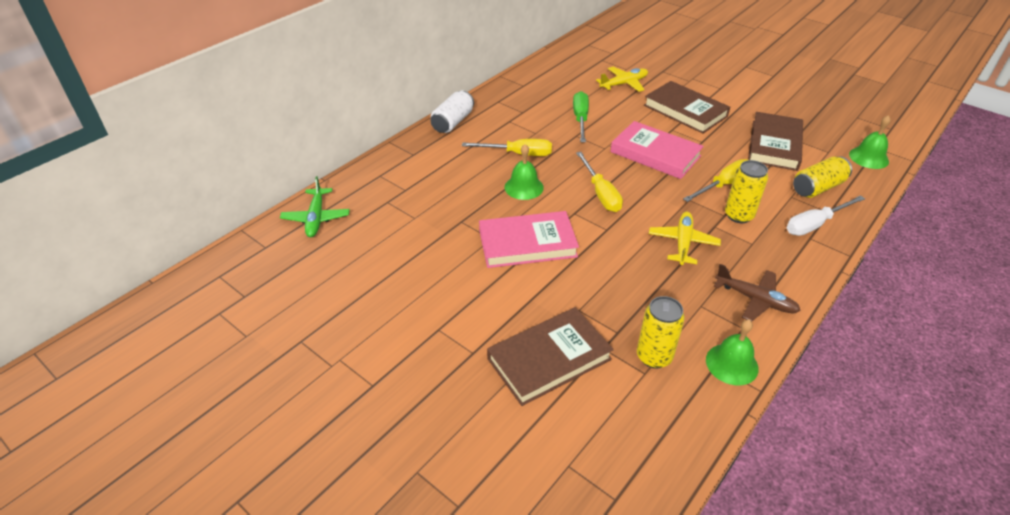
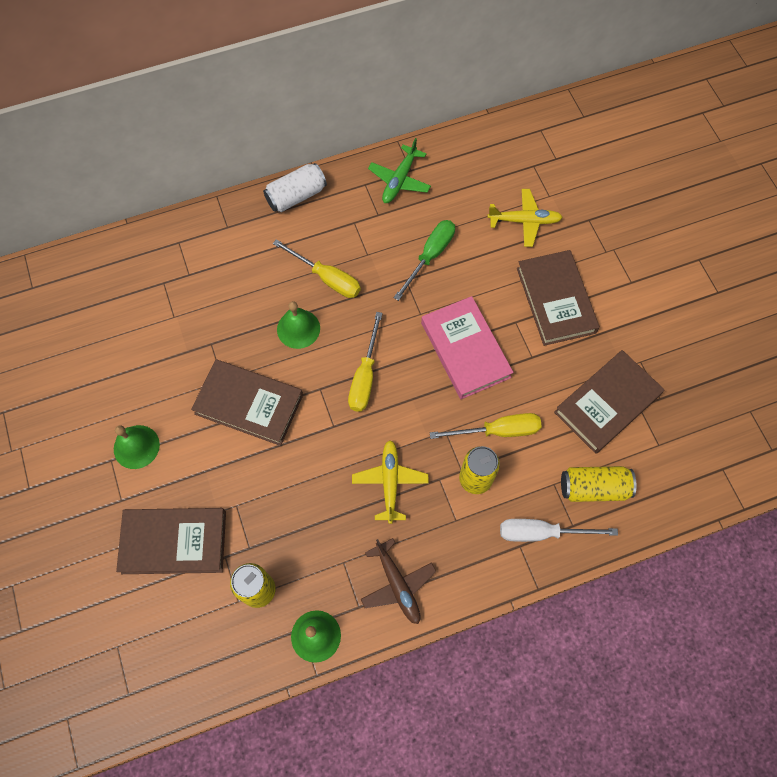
camera: 30 degrees right, 25 degrees up
green plane [280,176,350,237] -> green plane moved to [368,138,431,203]
pink book [479,211,579,268] -> brown book [191,359,303,446]
yellow plane [649,212,721,265] -> yellow plane turned 45 degrees counterclockwise [352,440,429,524]
green bell [849,115,891,169] -> green bell moved to [114,425,160,469]

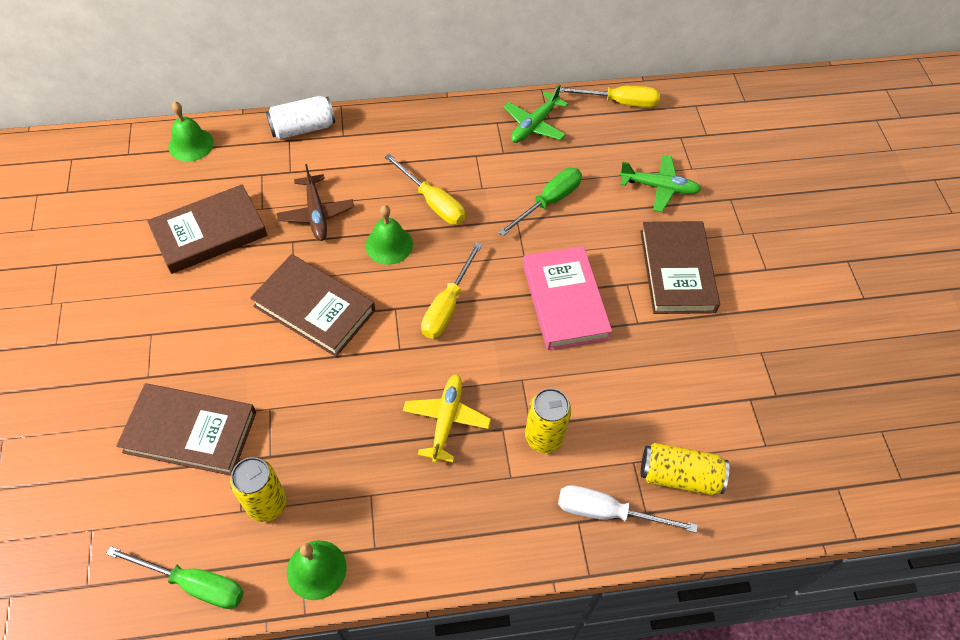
camera: 10 degrees right, 10 degrees down
green bell [114,425,160,469] -> green bell moved to [168,101,214,162]
white can [263,163,327,212] -> white can moved to [266,96,335,139]
brown plane [361,538,436,624] -> brown plane moved to [277,164,354,241]
yellow screwdriver [430,413,541,439] -> yellow screwdriver moved to [559,86,660,107]
yellow plane [487,189,563,247] -> green plane [619,155,702,212]
brown book [554,350,665,454] -> brown book moved to [147,184,267,274]
none -> green screwdriver [106,546,244,609]

